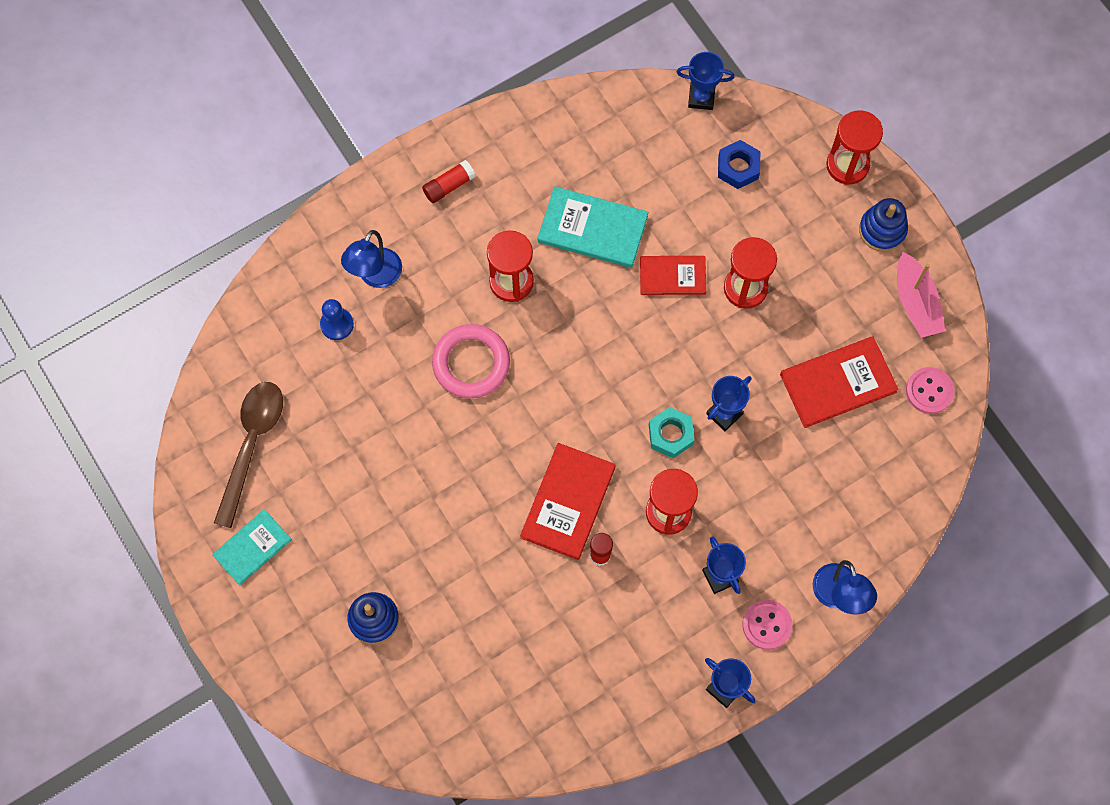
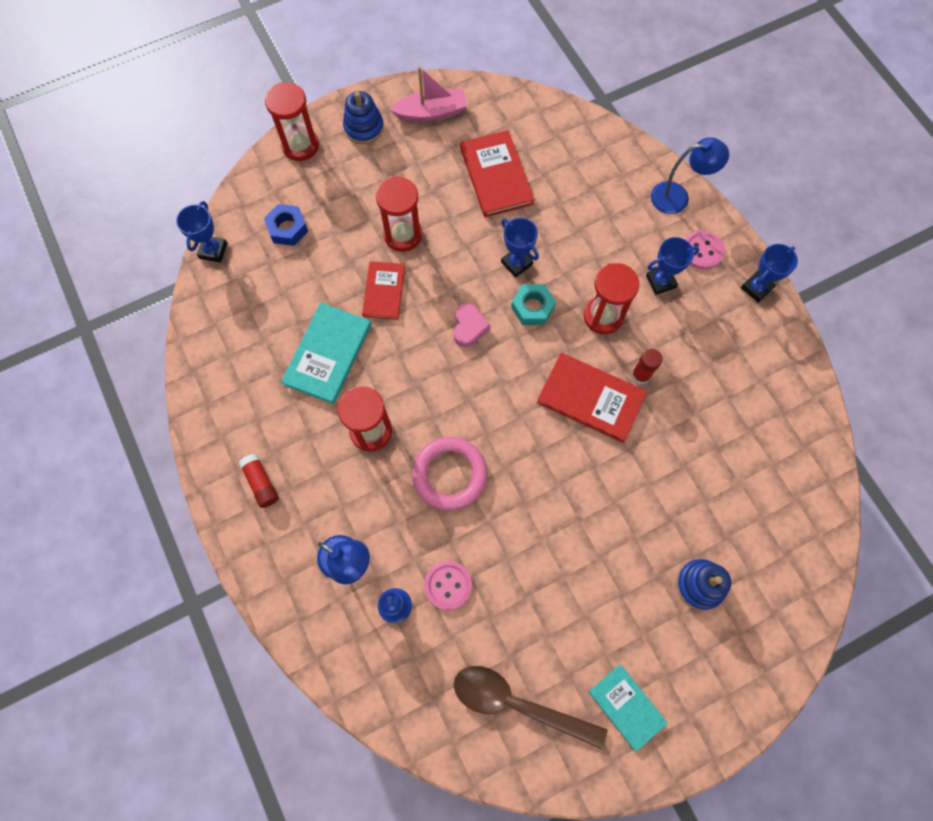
camera: 85 degrees left, 0 degrees up
pink button [906,367,955,414] -> pink button moved to [424,561,472,610]
none -> pink heart [454,303,490,347]

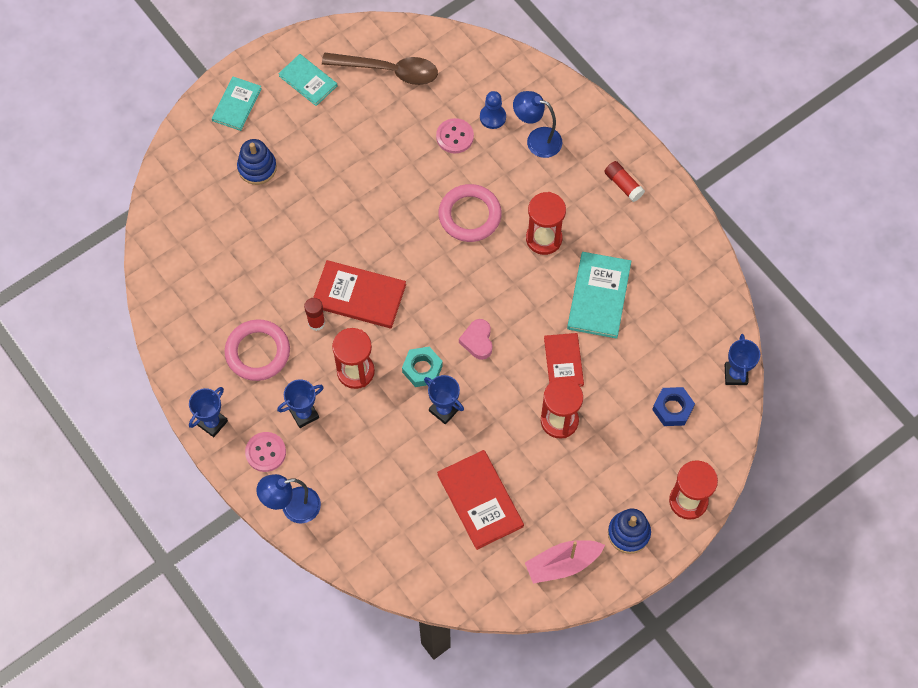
camera: 170 degrees right, 5 degrees down
none -> turquoise book [212,77,262,131]
none -> pink ring [225,319,290,381]

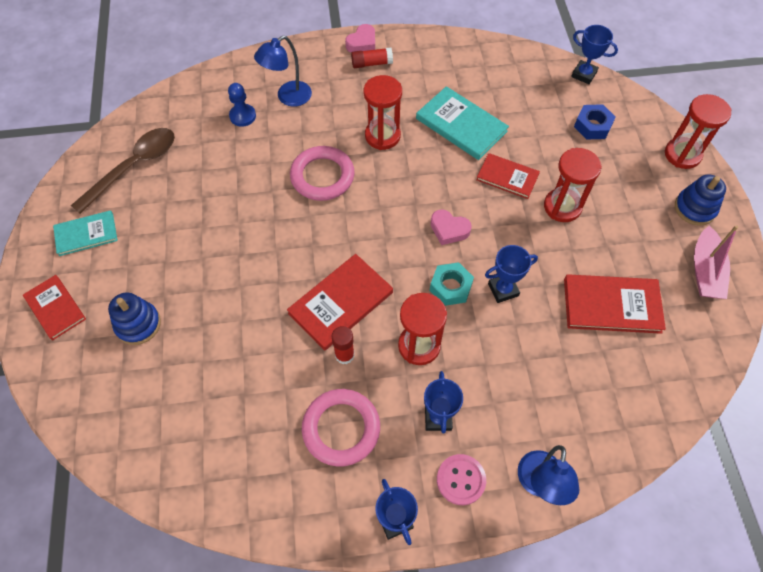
camera: 60 degrees left, 5 degrees down
turquoise book [212,77,262,131] -> red book [23,275,86,340]
pink button [436,118,474,154] -> none
none -> pink heart [345,24,375,53]

